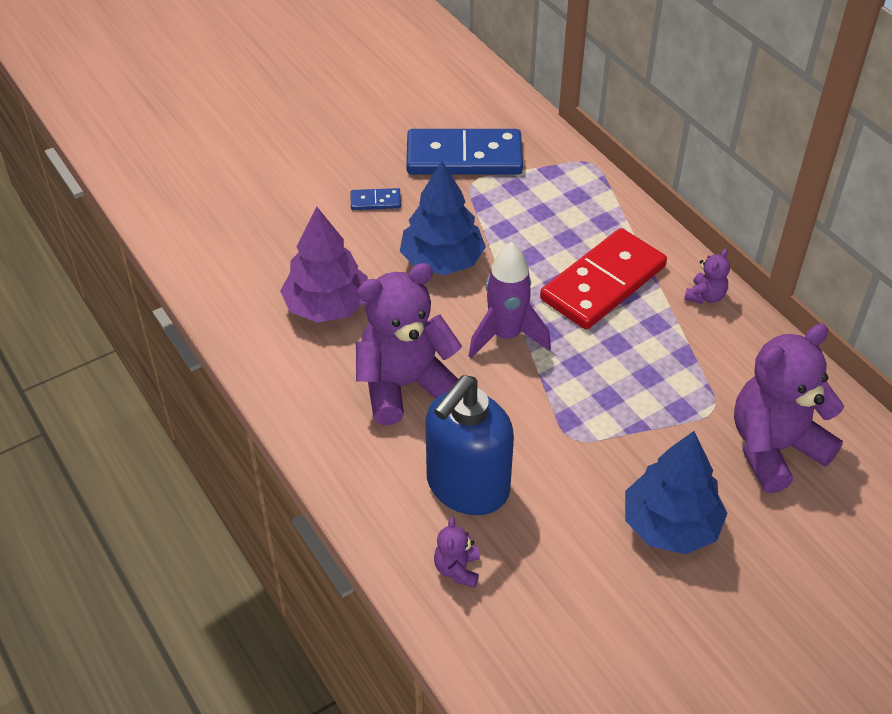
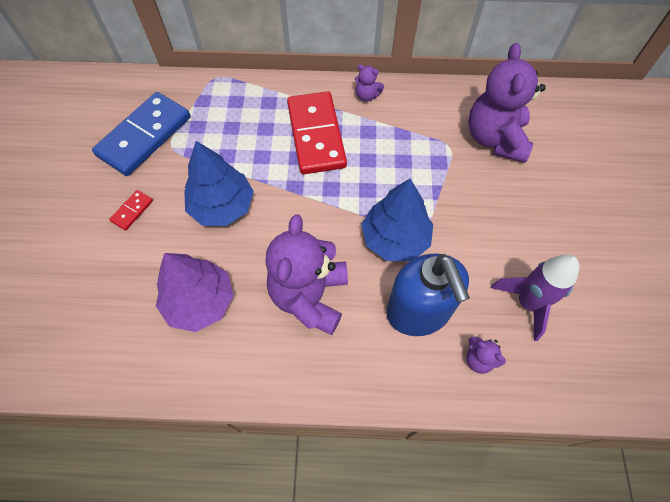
camera: 55 degrees left, 15 degrees up
blue domino [351,188,401,210] -> red domino [109,190,153,231]
purple rocket [469,242,551,358] -> purple rocket moved to [491,255,579,341]
blue tree [625,431,728,554] -> blue tree moved to [361,179,433,261]
purple teddy bear [684,249,730,304] -> purple teddy bear turned 135 degrees clockwise [355,64,384,102]

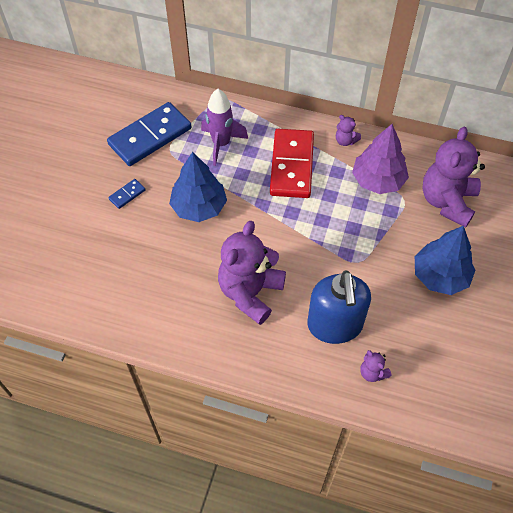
camera: 15 degrees right, 5 degrees down
red domino [109,190,153,231] -> blue domino [108,179,145,209]
purple tree [156,253,234,332] -> purple tree moved to [352,124,409,194]
blue tree [361,179,433,261] -> blue tree moved to [415,226,475,295]
purple rocket [491,255,579,341] -> purple rocket moved to [201,89,248,166]

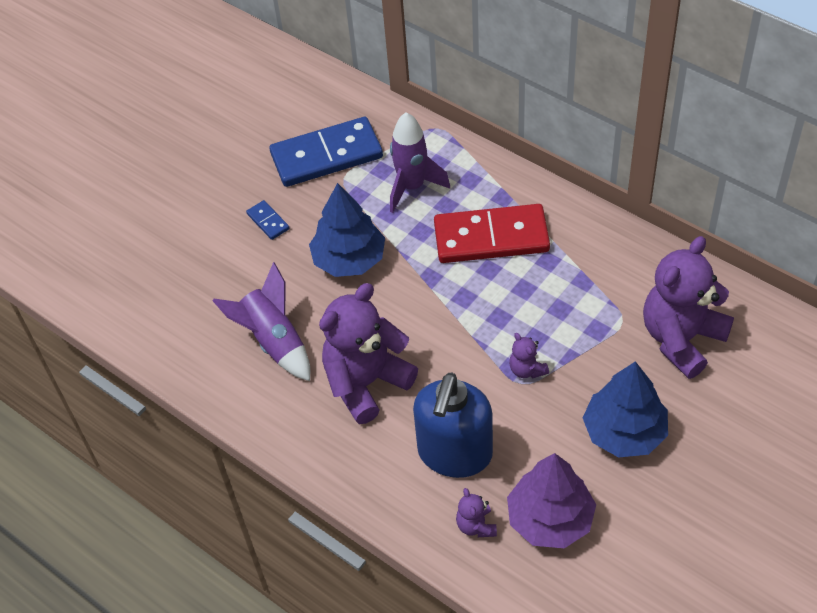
camera: 25 degrees right, 5 degrees down
blue domino [108,179,145,209] -> blue domino turned 75 degrees clockwise [246,200,289,240]
red domino [270,129,314,198] -> red domino turned 60 degrees clockwise [434,204,550,263]
purple teddy bear [336,115,361,146] -> purple teddy bear moved to [509,333,549,379]
purple tree [352,124,409,194] -> purple tree moved to [507,453,596,548]
none -> purple rocket [212,262,310,381]

